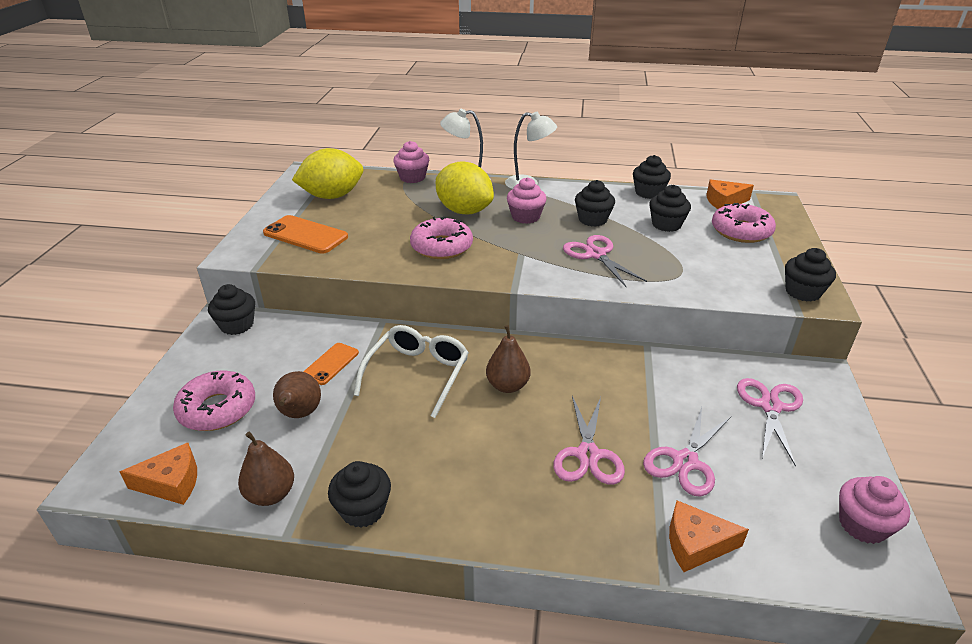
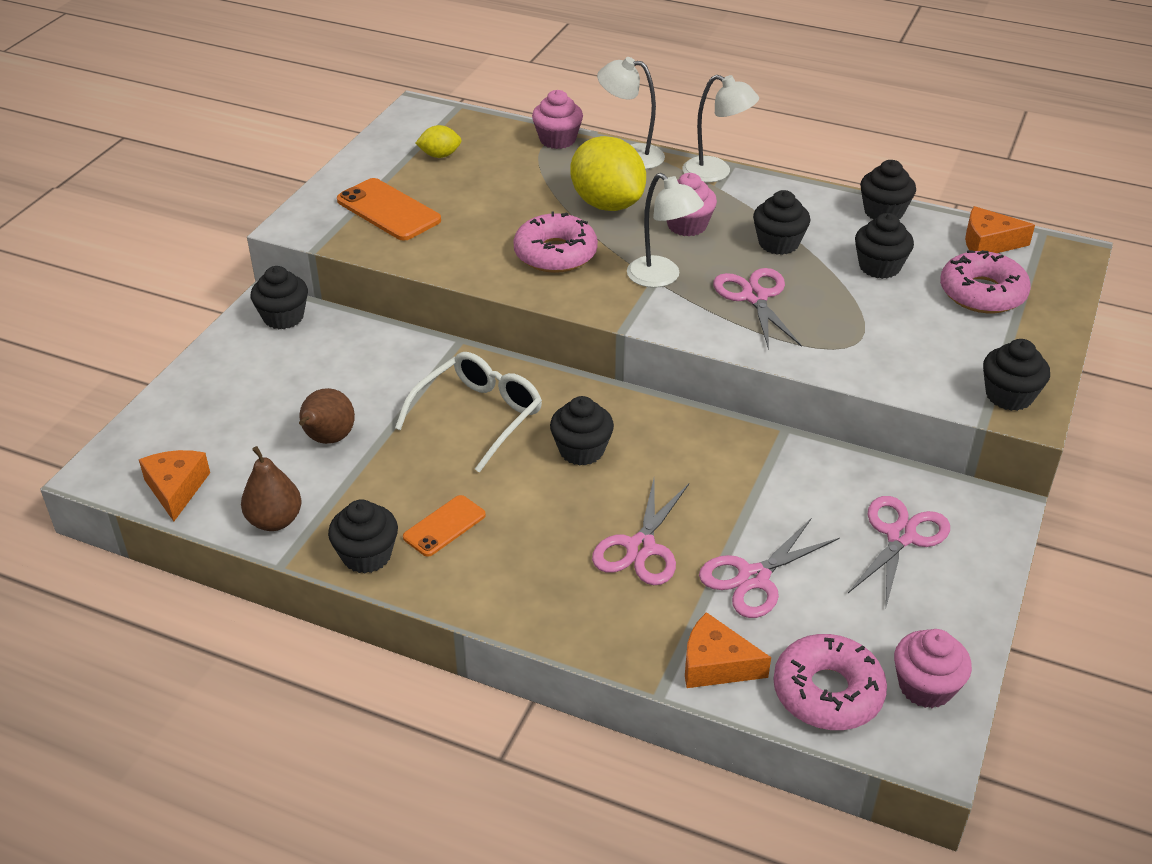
camera: 15 degrees right, 5 degrees up
orange cheese [120,443,197,505] -> orange cheese turned 105 degrees counterclockwise [139,450,210,521]
pink donut [173,371,255,431] -> pink donut moved to [773,634,887,730]
yellow lemon [292,148,363,199] -> yellow lemon [415,125,462,158], size x0.47
orange phone [303,343,359,385] -> orange phone moved to [403,495,486,557]
brown pear [486,325,530,393] -> black cupcake [550,396,614,466]
none -> white lamp [627,173,704,288]

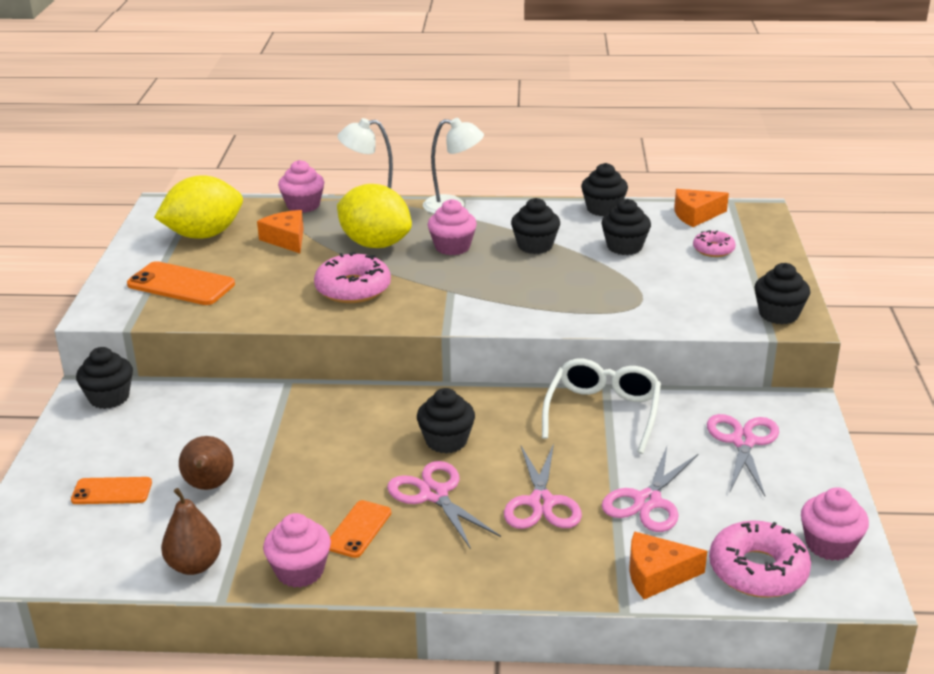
camera: 20 degrees left, 10 degrees down
orange cheese [139,450,210,521] -> orange cheese moved to [257,210,304,253]
black cupcake [328,500,398,573] -> pink cupcake [263,513,331,588]
white glasses [395,352,542,473] -> white glasses moved to [542,358,661,454]
yellow lemon [415,125,462,158] -> yellow lemon [154,175,243,239], size x2.11
white lamp [627,173,704,288] -> none
pink scissors [713,268,802,350] -> pink scissors moved to [387,461,501,549]
pink donut [940,250,1031,313] -> pink donut [693,230,736,257], size x0.57
none -> orange phone [71,477,152,504]

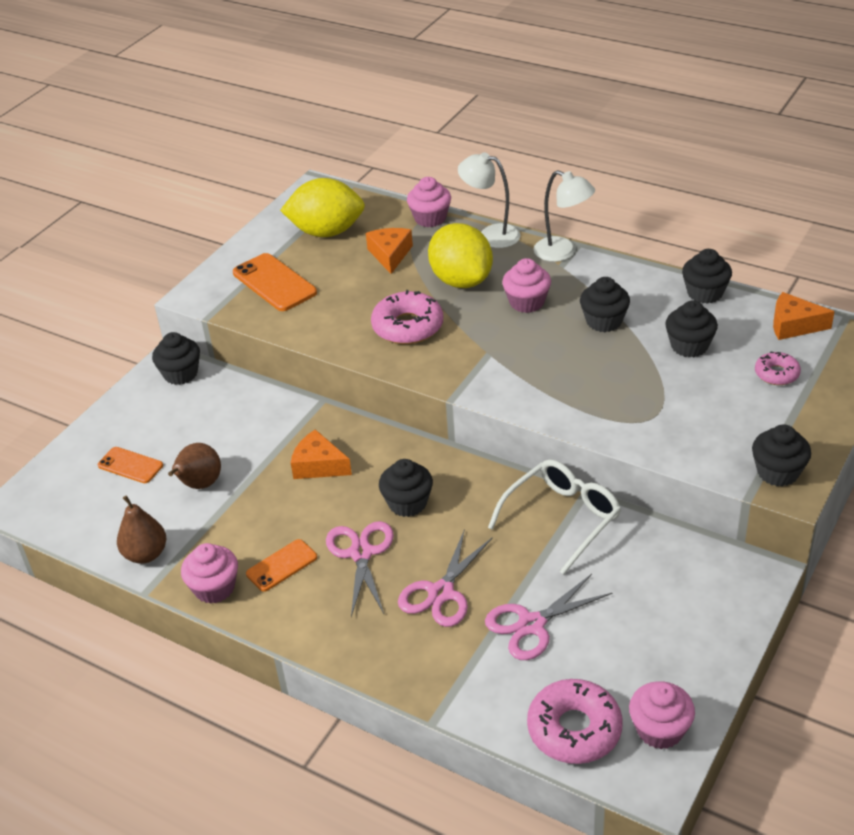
camera: 30 degrees right, 10 degrees up
orange cheese [629,531,707,599] -> orange cheese moved to [291,429,352,479]
pink scissors [707,414,779,496] -> none

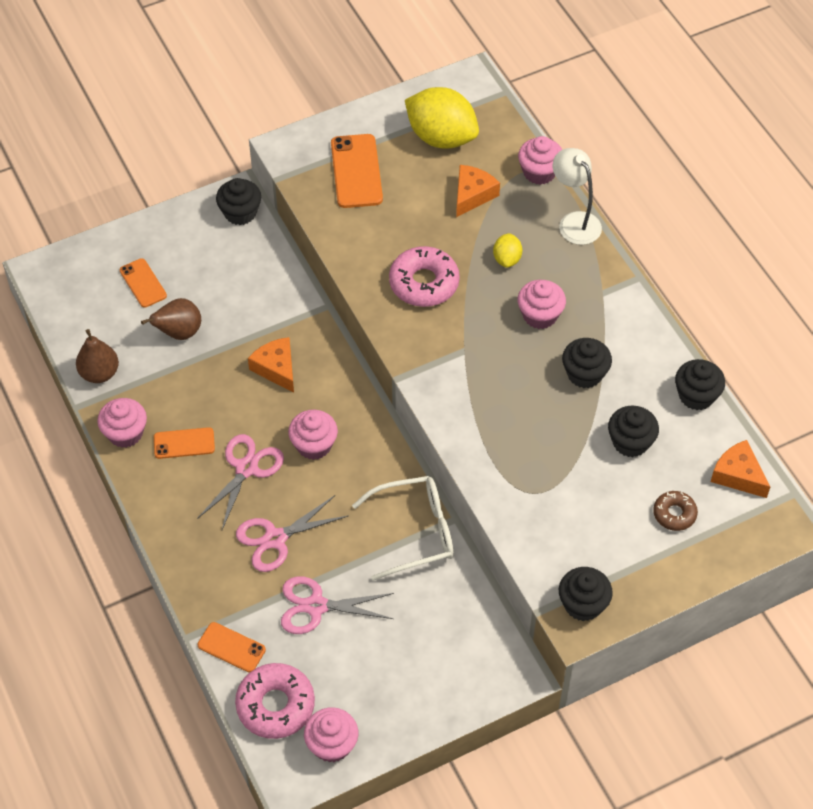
camera: 30 degrees right, 15 degrees up
black cupcake [379,459,433,517] -> pink cupcake [288,410,338,460]
yellow lemon [428,223,493,288] -> yellow lemon [493,233,522,268], size x0.47
white lamp [533,170,595,262] -> none
pink donut [755,352,801,385] -> brown donut [653,491,698,531]
none -> orange phone [198,622,266,672]

